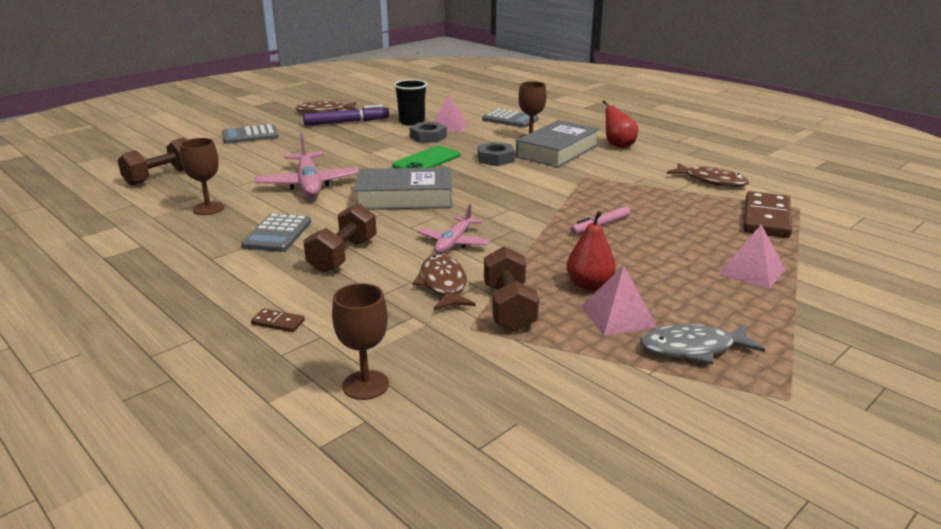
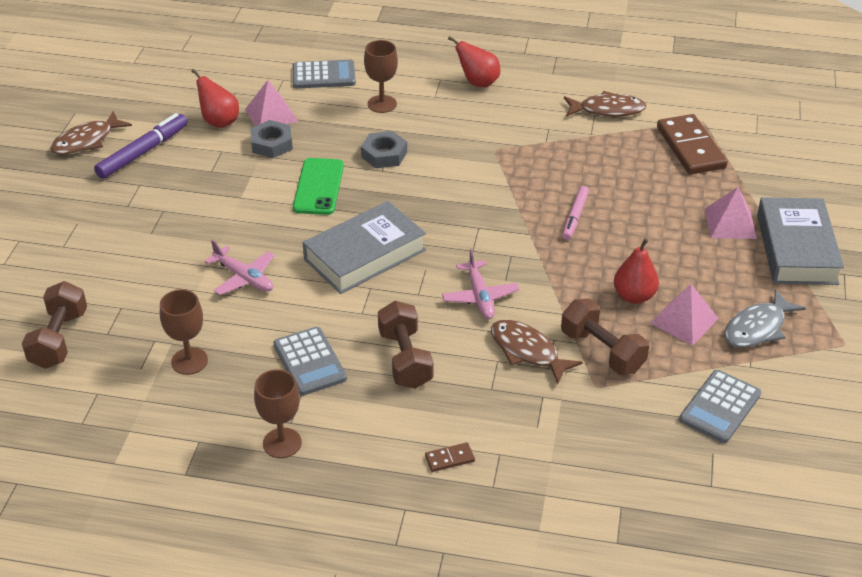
camera: 35 degrees left, 15 degrees up
grey calculator [222,124,279,144] -> grey calculator moved to [679,370,761,443]
pink plane [255,133,359,198] -> pink plane [205,240,275,295], size x0.62
brown goblet [332,283,389,400] -> brown goblet moved to [254,369,302,458]
black cup [394,79,427,125] -> red pear [191,69,239,128]
grey book [516,120,600,168] -> grey book moved to [757,197,844,285]

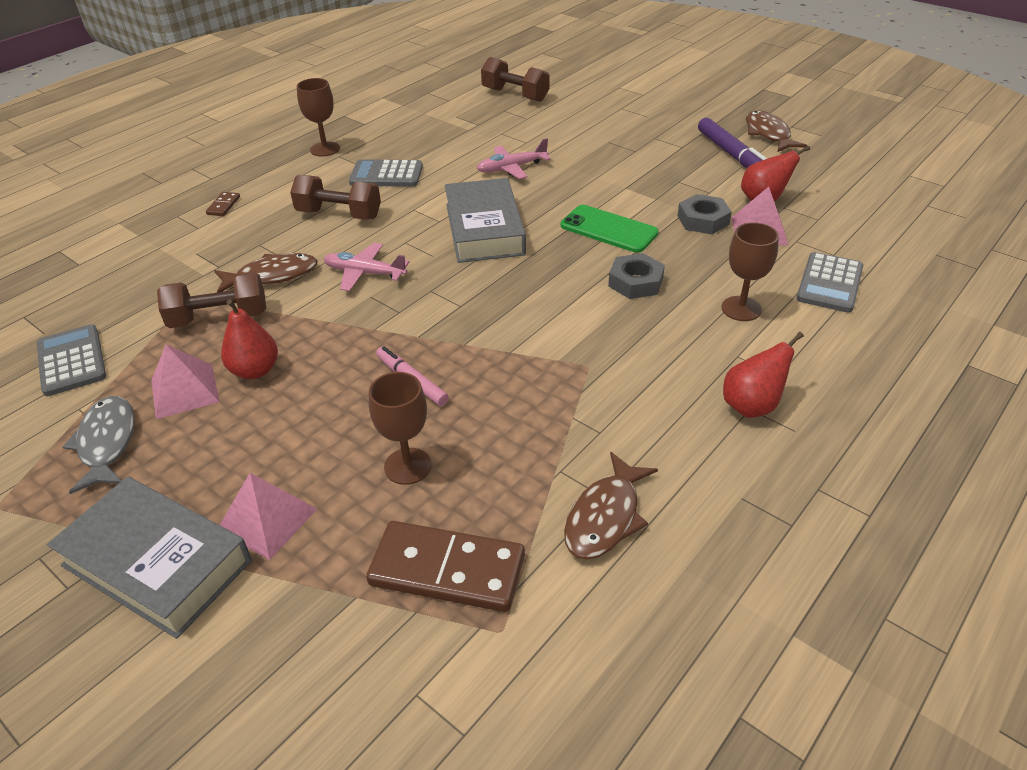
camera: 120 degrees right, 0 degrees up
brown goblet [160,289,208,375] -> brown goblet moved to [369,372,432,485]

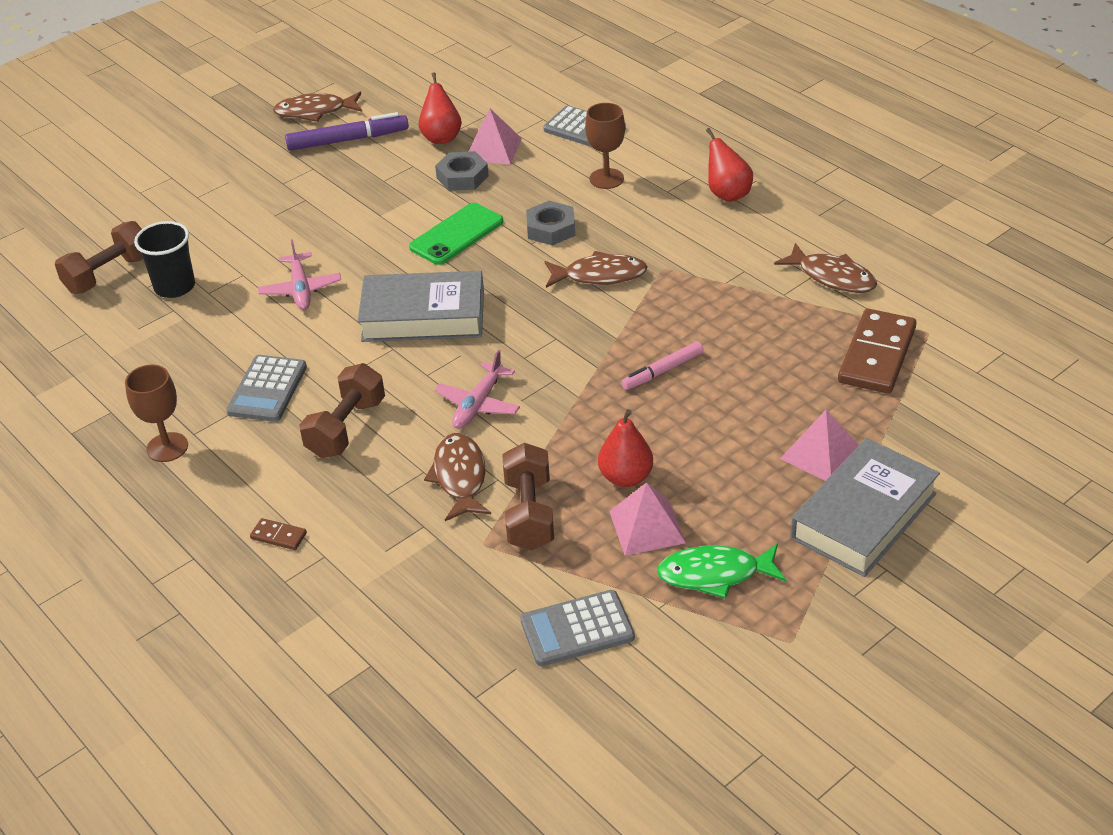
camera: 80 degrees left, 0 degrees up
grey fish [63,396,134,494] -> green fish [657,543,786,599]
brown goblet [369,372,432,485] -> none
none -> black cup [134,221,195,298]
none -> brown fish [545,251,647,288]

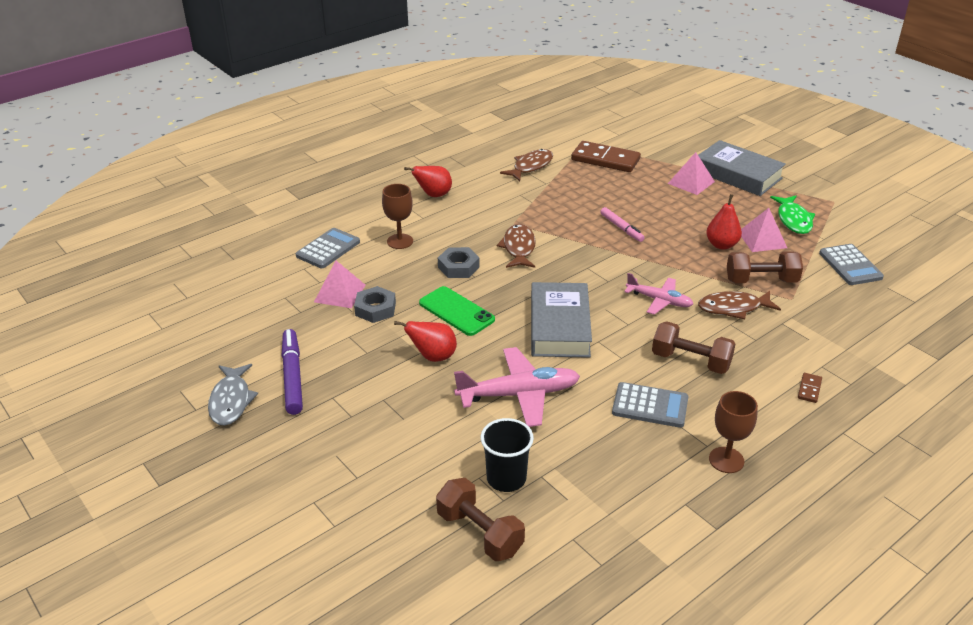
camera: 90 degrees left, 5 degrees down
pink plane [258,239,341,310] -> pink plane [454,347,580,427], size x1.60
brown fish [273,92,362,122] -> grey fish [208,364,258,426]
red pear [419,72,462,144] -> red pear moved to [394,321,457,362]

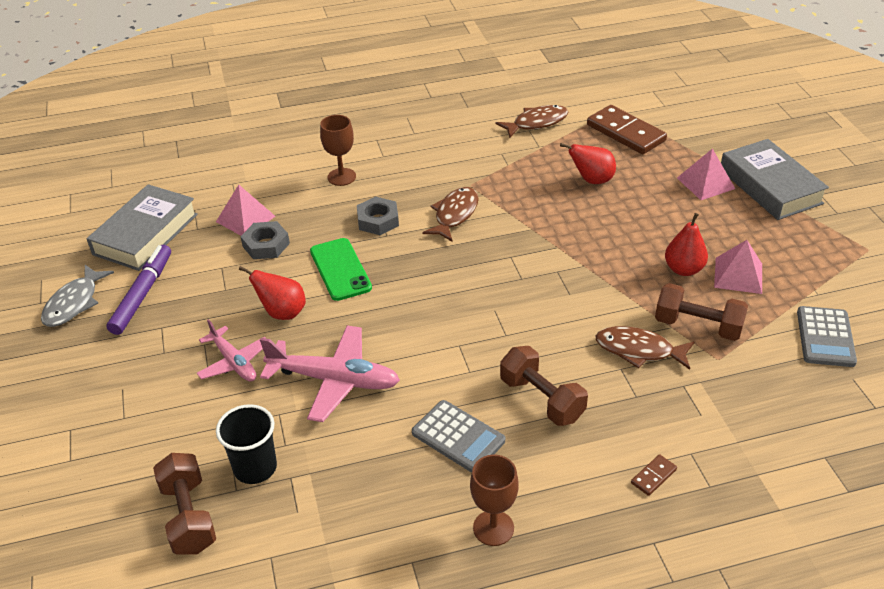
camera: 25 degrees right, 5 degrees up
grey calculator [296,228,360,268] -> none
red pear [404,166,452,197] -> red pear moved to [560,143,616,184]
grey book [531,282,592,358] -> grey book moved to [87,184,198,271]
pink marker [600,207,645,242] -> none
pink plane [624,273,693,315] -> pink plane moved to [197,319,267,381]
green fish [770,196,815,234] -> none

